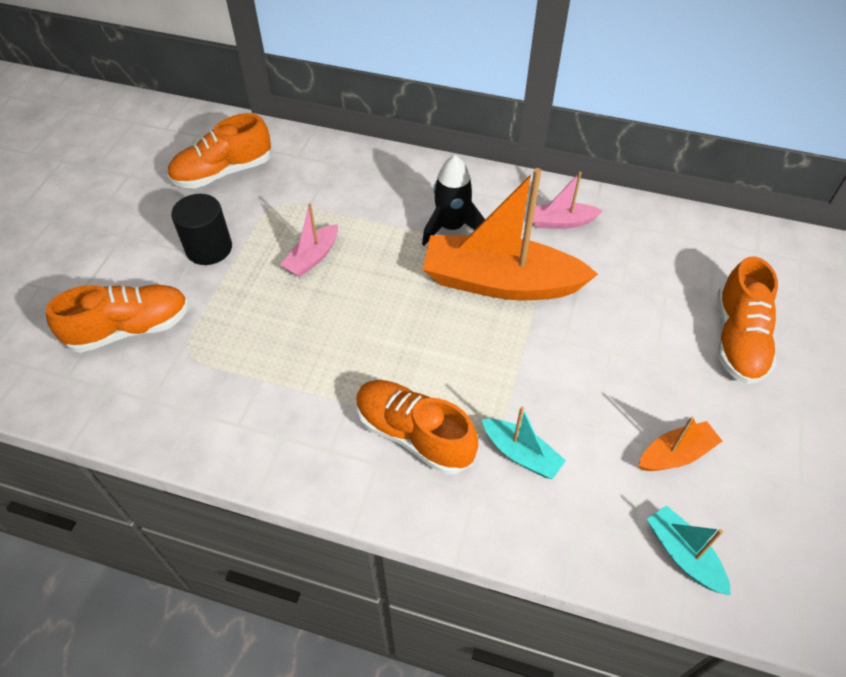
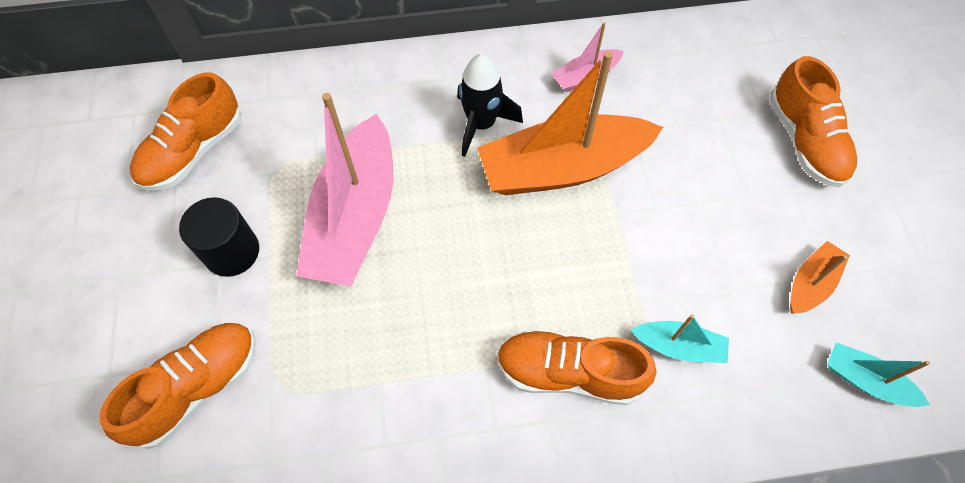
camera: 25 degrees left, 10 degrees up
pink boat [280,203,338,277] -> pink boat [296,93,393,286], size x2.16

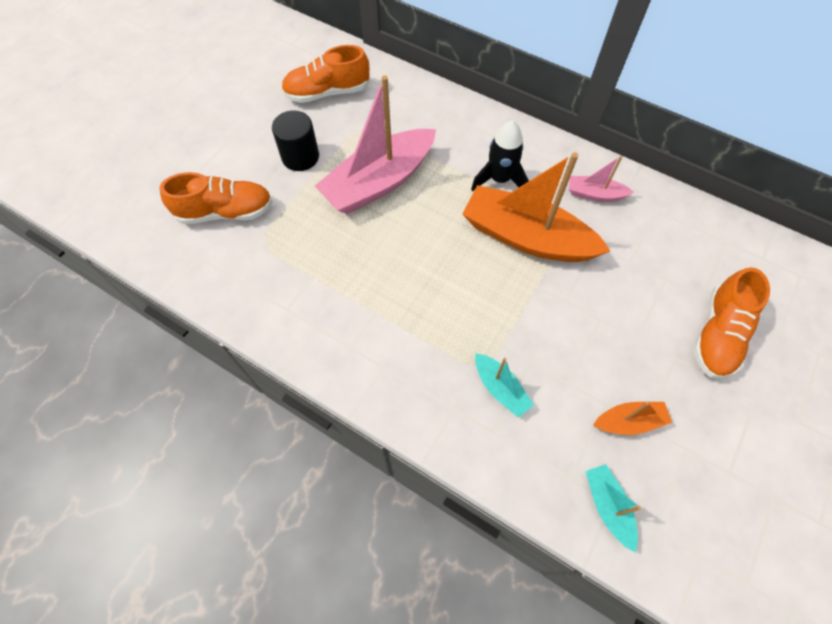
camera: 40 degrees right, 0 degrees up
orange shoe [497,329,657,405] -> none

